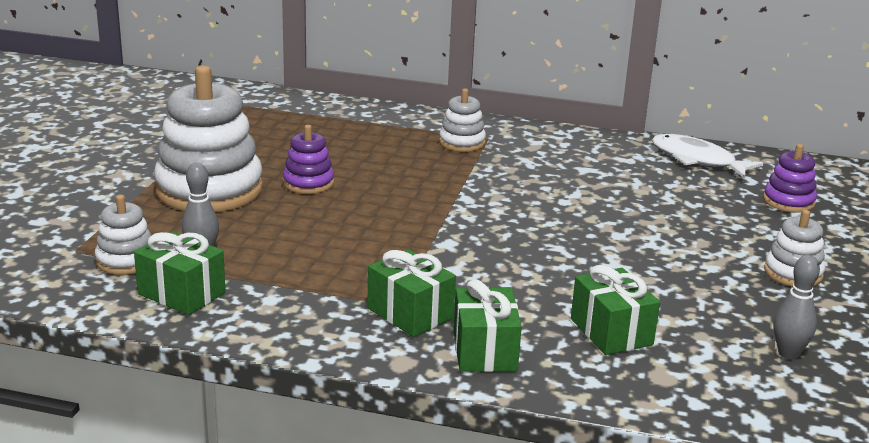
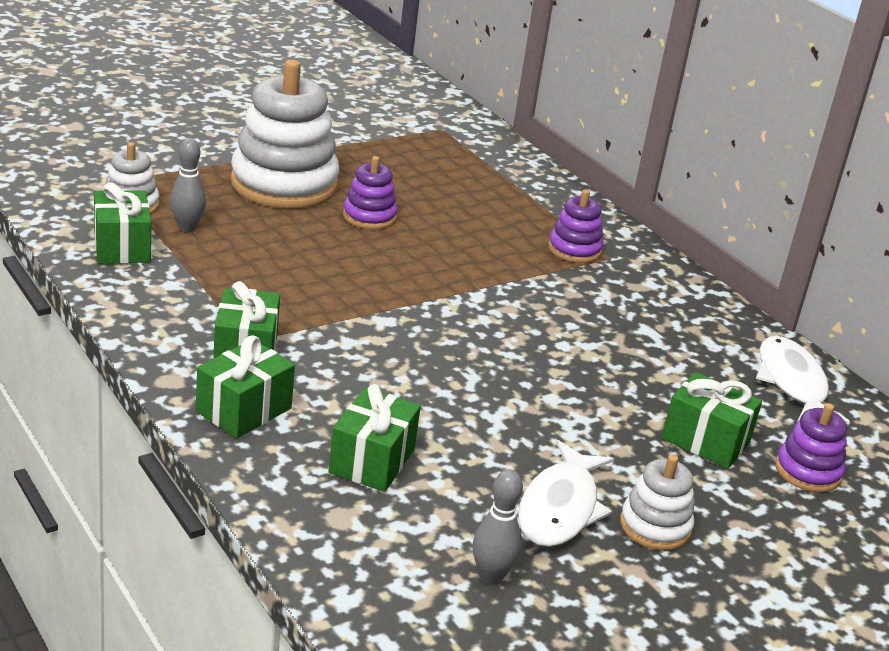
camera: 40 degrees right, 5 degrees up
white stacking toy [439,88,486,152] -> purple stacking toy [548,190,604,263]
none -> white fish [518,440,614,547]
none -> green gift [662,372,762,469]

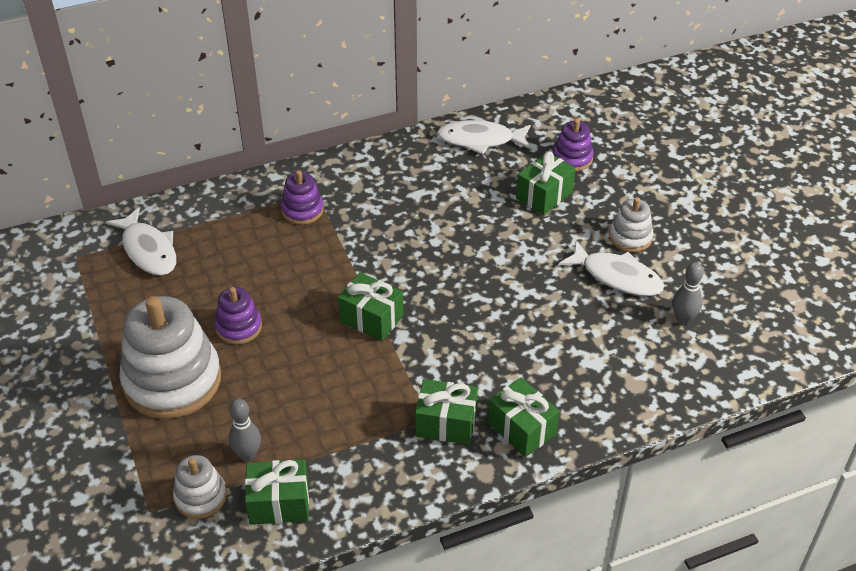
camera: 75 degrees left, 15 degrees up
green gift [328,384,421,492] -> green gift moved to [338,272,403,341]
none -> white fish [105,207,176,276]

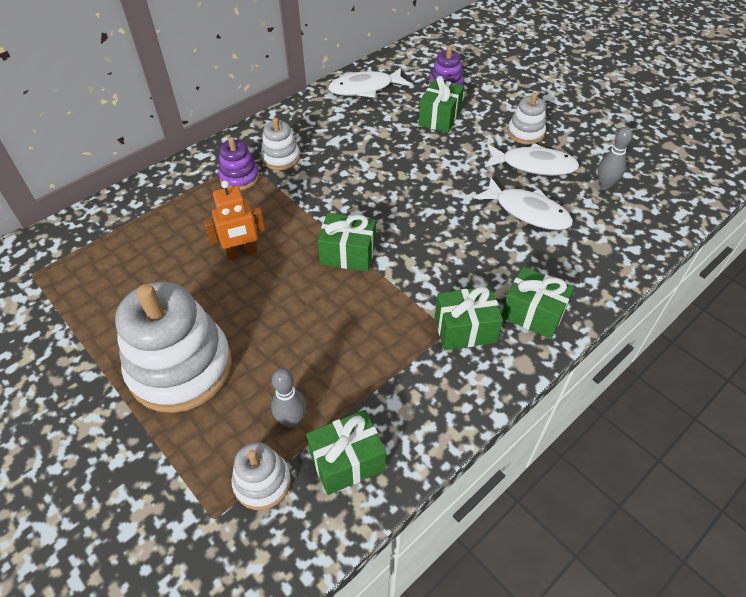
camera: 20 degrees left, 5 degrees up
white fish [105,207,176,276] -> white fish moved to [474,178,573,230]
purple stacking toy [214,287,262,344] -> none
none -> orange robot [204,181,265,260]
none -> white stacking toy [261,117,300,170]

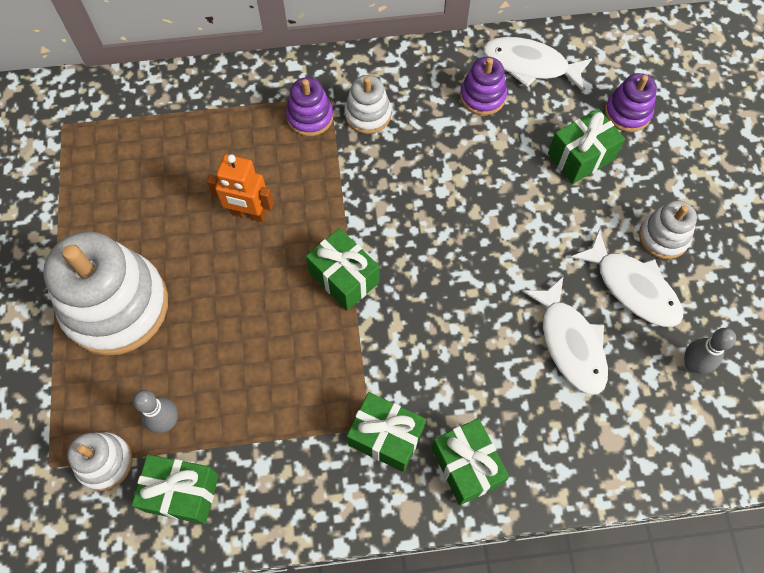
camera: 35 degrees right, 15 degrees up
none -> purple stacking toy [460,57,507,115]

